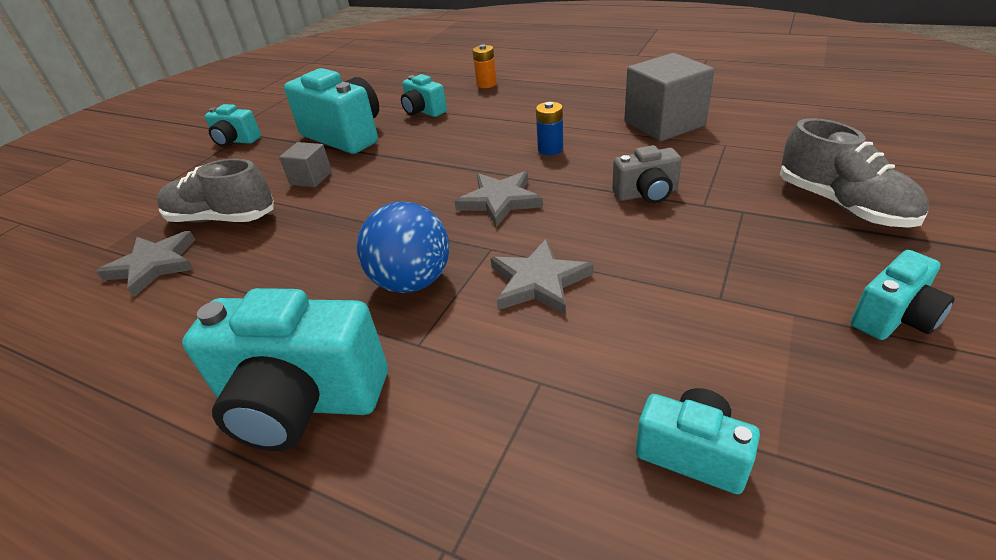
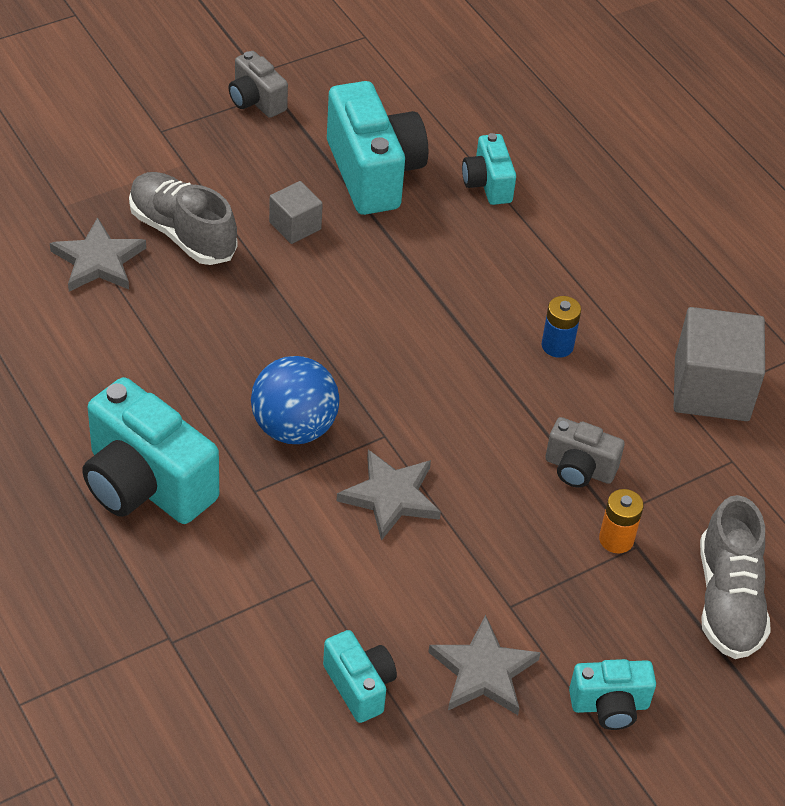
camera: 25 degrees right, 10 degrees up
turquoise camera [205,104,261,147] -> grey camera [229,51,288,118]
grey star [454,171,543,227] -> grey star moved to [428,615,541,715]
orange battery [472,44,497,88] -> orange battery moved to [599,489,644,554]

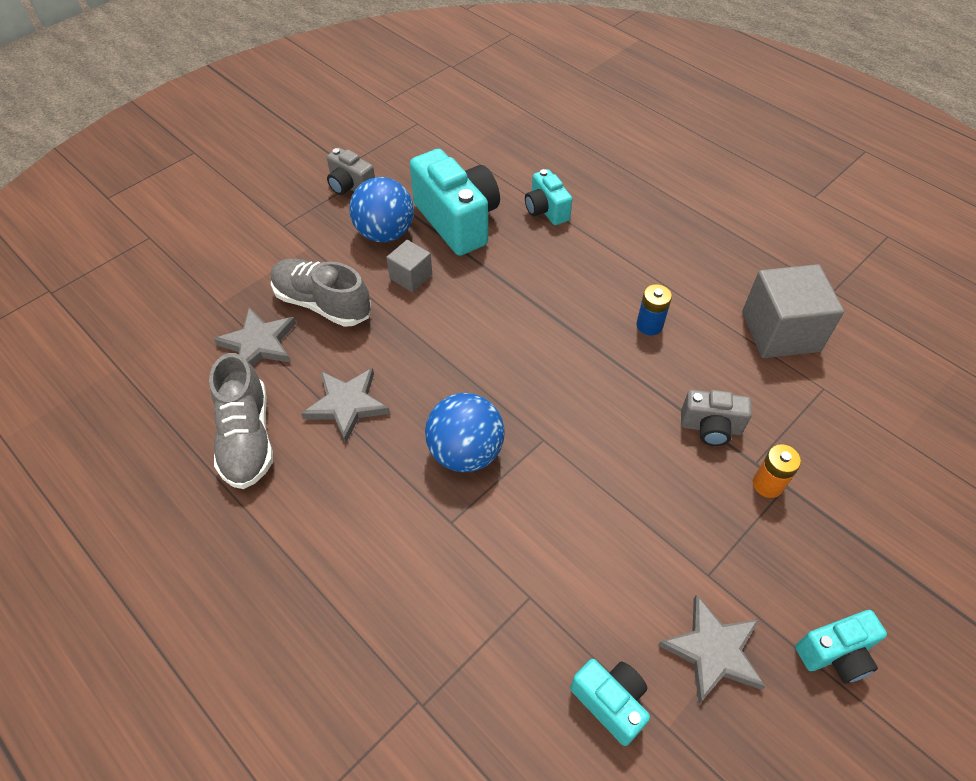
camera: 10 degrees left, 5 degrees up
turquoise camera [82,377,219,524] -> none
grey star [337,450,441,541] -> grey star moved to [301,368,390,443]
grey shoe [700,495,771,659] -> grey shoe moved to [209,353,273,489]
none -> blue ball [349,177,414,242]

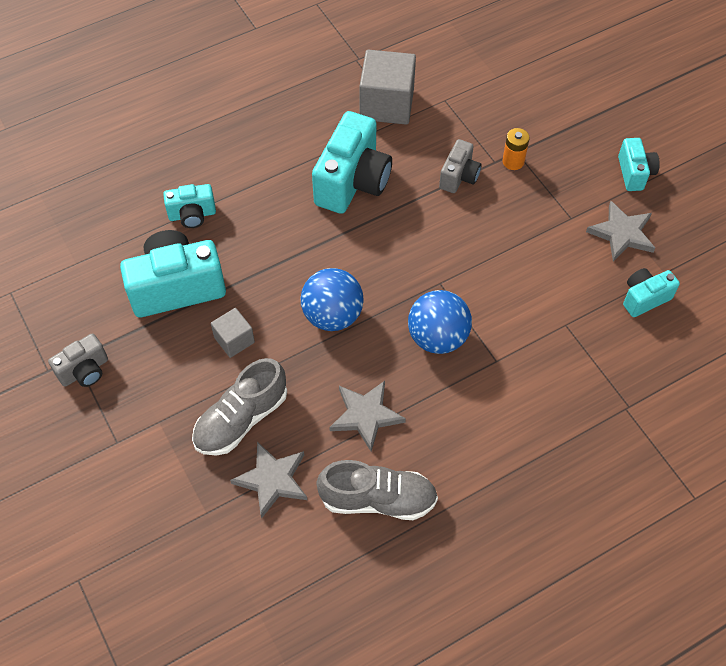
camera: 75 degrees left, 5 degrees up
blue ball [349,177,414,242] -> blue ball moved to [301,268,364,331]
blue battery [636,284,672,336] -> turquoise camera [312,111,392,214]

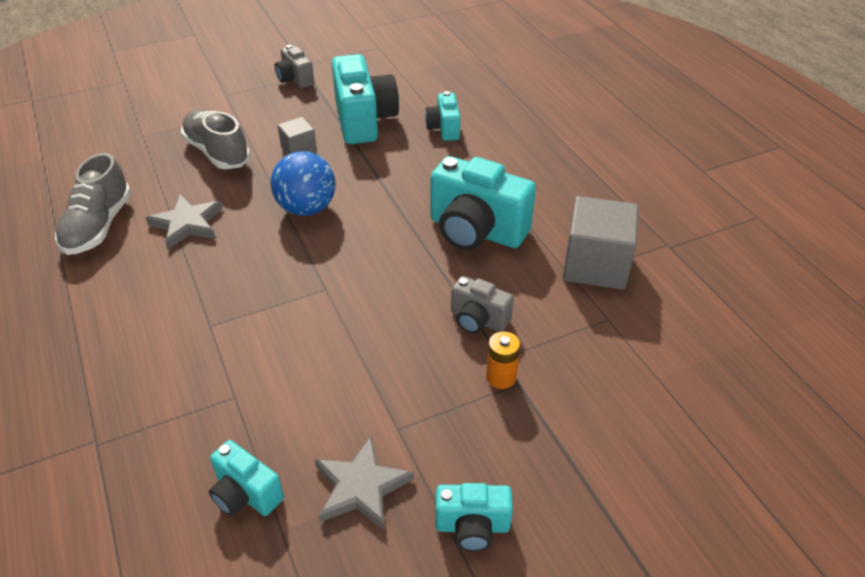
camera: 95 degrees right, 15 degrees down
grey star [230,442,307,519] -> none
blue ball [408,290,472,354] -> none
turquoise camera [623,268,680,317] -> turquoise camera turned 150 degrees clockwise [209,440,284,516]

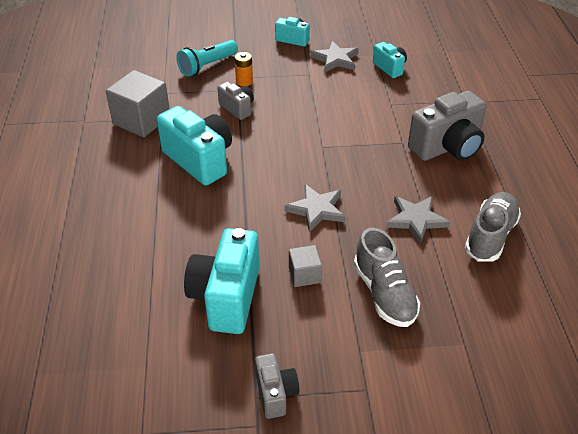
camera: 160 degrees left, 0 degrees up
blue ball [271,151,336,216] -> grey star [284,184,345,232]
turquoise camera [425,91,461,141] -> none
none -> turquoise flashlight [176,40,238,77]
none -> grey camera [408,91,487,161]

